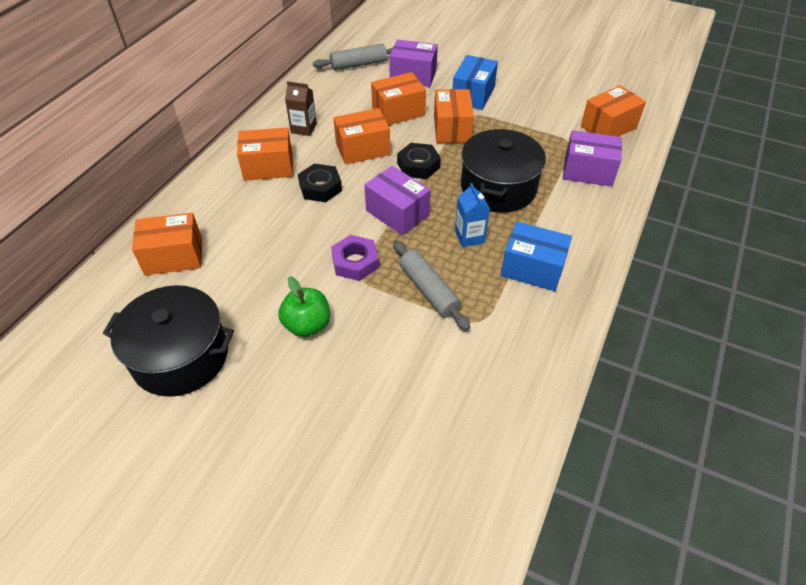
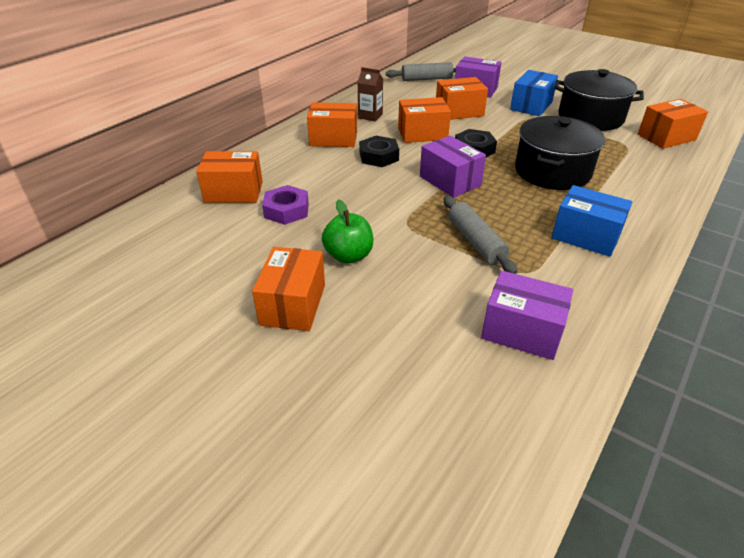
camera: 10 degrees right, 10 degrees down
black pot [103,285,234,397] -> black pot moved to [554,69,644,131]
purple nut [331,235,379,281] -> purple nut moved to [262,185,309,225]
orange box [434,89,474,143] -> orange box moved to [252,247,325,331]
blue carton [455,183,490,247] -> none
purple box [563,130,622,187] -> purple box moved to [481,270,573,360]

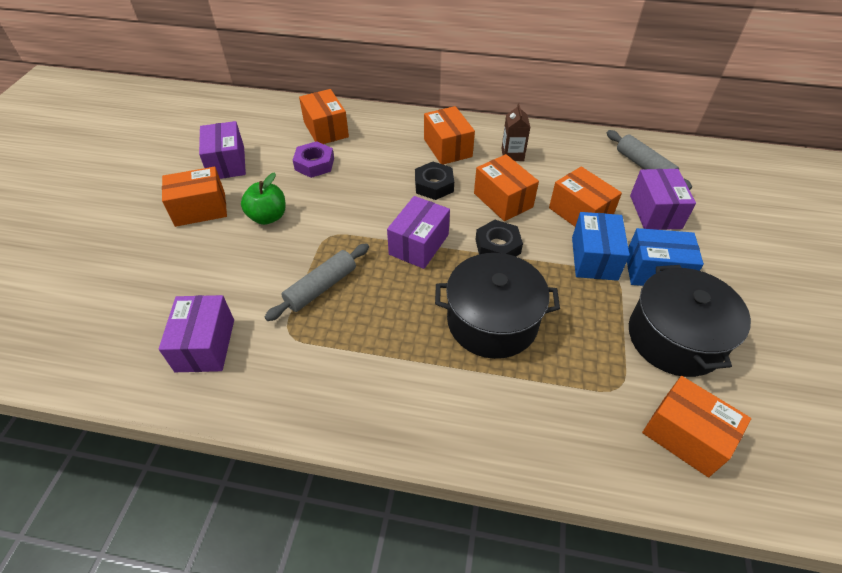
camera: 65 degrees right, 10 degrees up
blue box [551,185,633,257] -> blue box moved to [572,212,629,281]
none -> purple box [199,121,246,179]

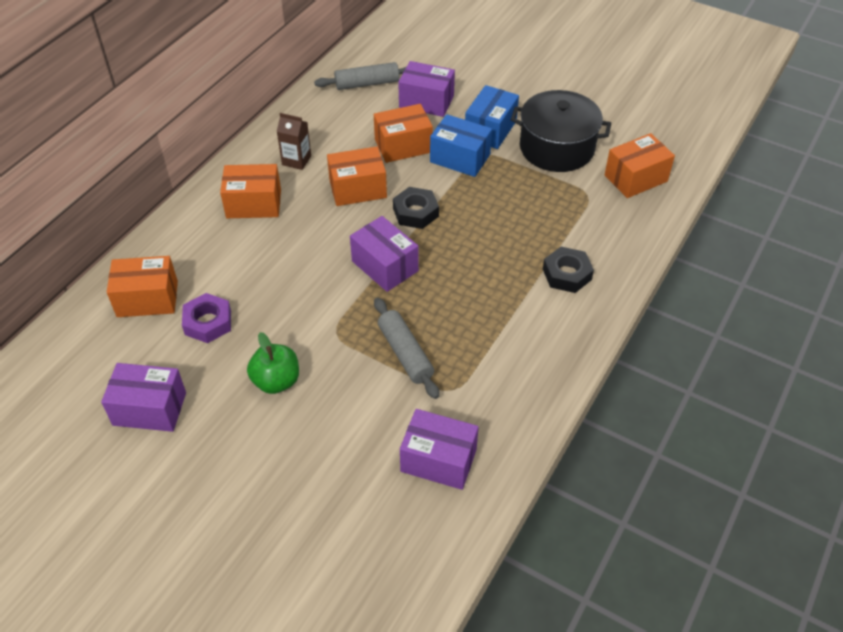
camera: 70 degrees left, 0 degrees up
orange box [162,167,227,227] -> none
black nut [415,162,454,200] -> black nut moved to [543,247,594,293]
black pot [435,253,560,359] -> none

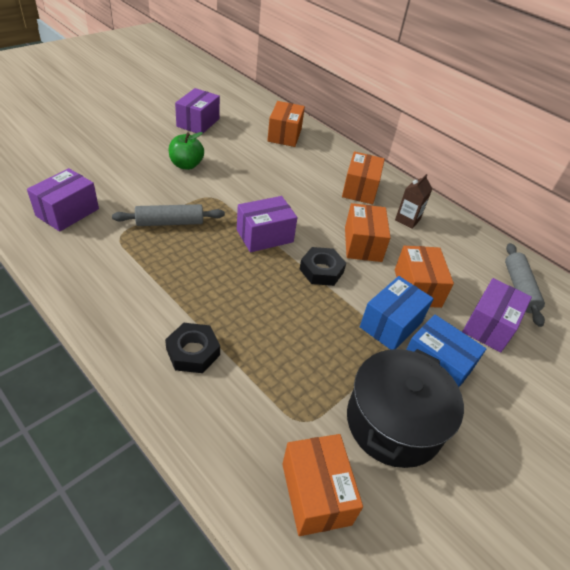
camera: 100 degrees right, 5 degrees down
purple nut [182,293,231,343] -> none

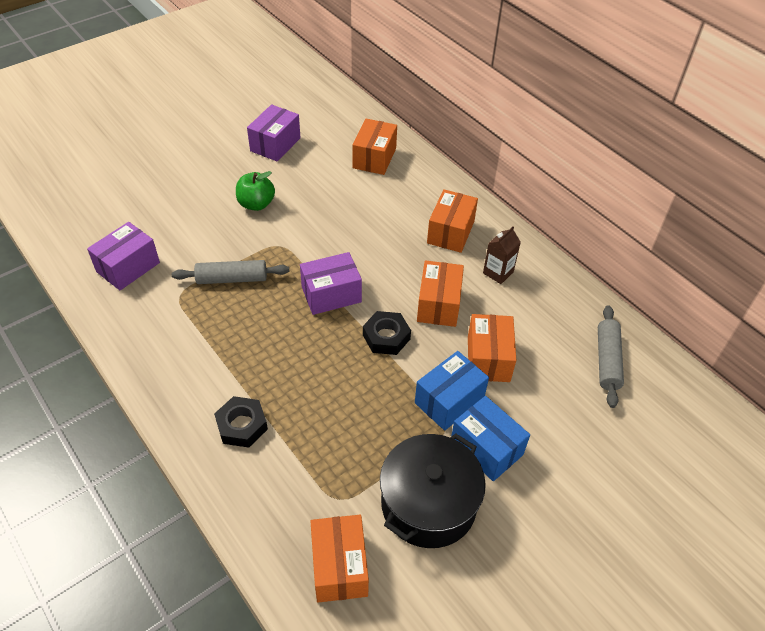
camera: 10 degrees right, 5 degrees up
purple box [462,278,532,353] -> none

